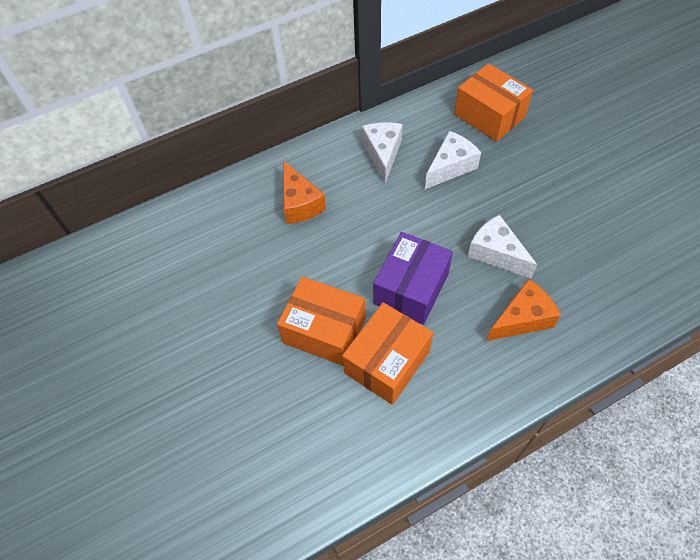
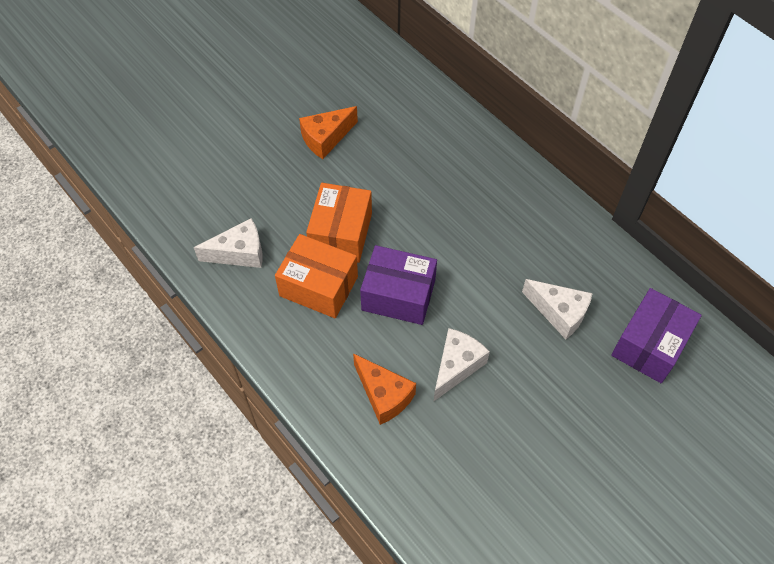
camera: 75 degrees right, 0 degrees up
orange cheese [283,160,326,224] -> orange cheese moved to [299,106,358,159]
white cheese [362,122,403,183] -> white cheese moved to [194,218,262,268]
orange box [454,63,533,142] -> purple box [611,288,702,383]

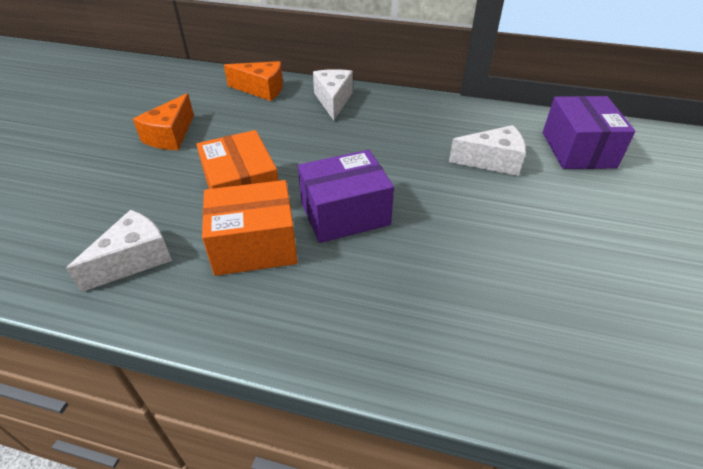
camera: 35 degrees left, 15 degrees down
orange cheese [353,353,416,425] -> orange cheese moved to [224,61,283,101]
white cheese [433,328,490,402] -> white cheese moved to [313,69,353,121]

